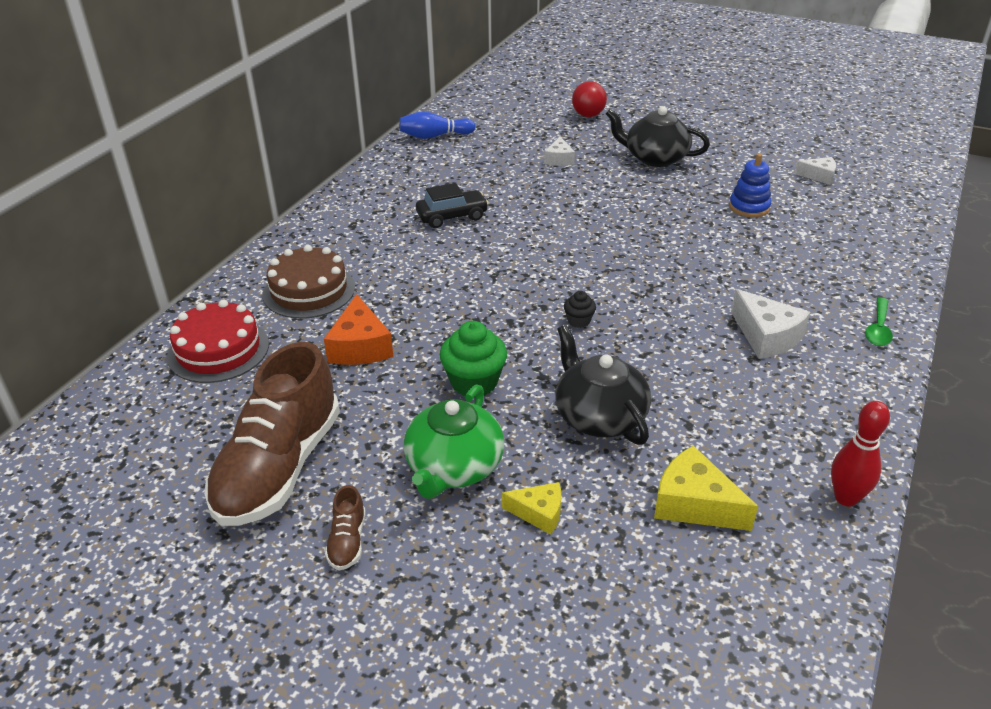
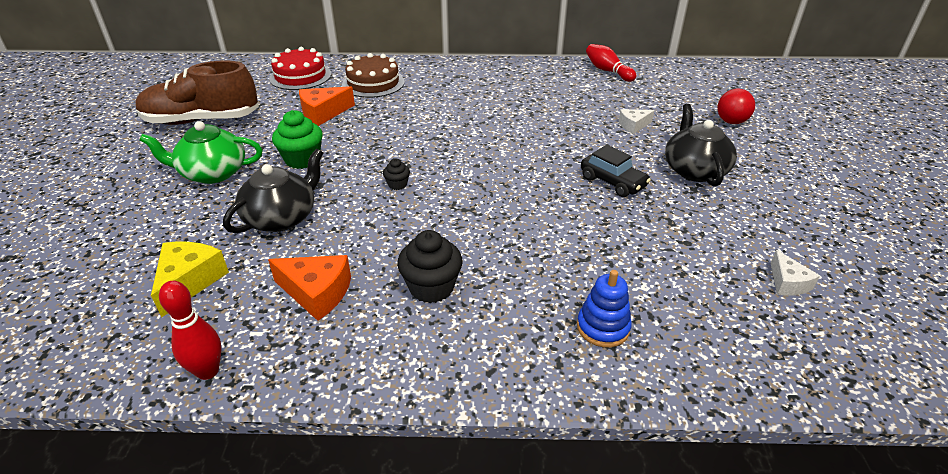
camera: 65 degrees right, 0 degrees up
brown shoe [325,485,366,571] -> none
blue bowling pin [399,111,475,139] -> red bowling pin [586,44,636,82]
black car [416,183,489,228] -> black car moved to [581,145,651,197]
yellow cheese [502,482,561,535] -> none
blue stacking toy [729,153,771,217] -> blue stacking toy moved to [577,270,632,348]
white cheese [731,289,810,359] -> black cupcake [397,230,463,303]
green spoon [865,297,893,346] -> none
none -> orange cheese [268,255,351,321]

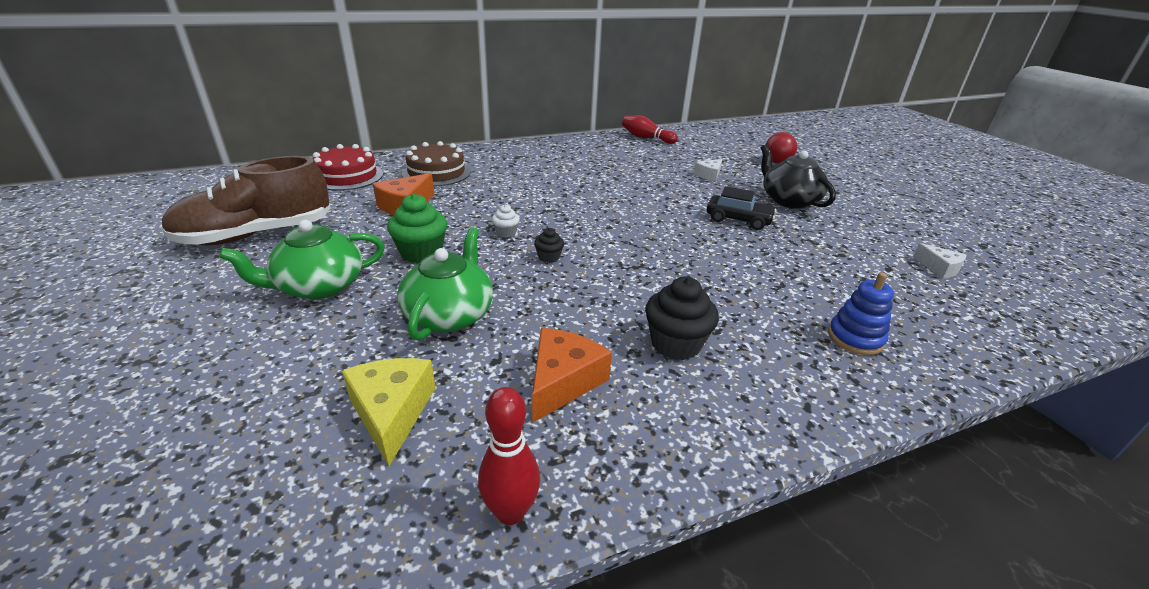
camera: 25 degrees left, 5 degrees down
black teapot [223,149,323,233] -> green teapot [397,227,493,340]
orange cheese [268,255,351,321] -> orange cheese turned 60 degrees counterclockwise [532,328,612,422]
none -> white cupcake [492,204,520,238]

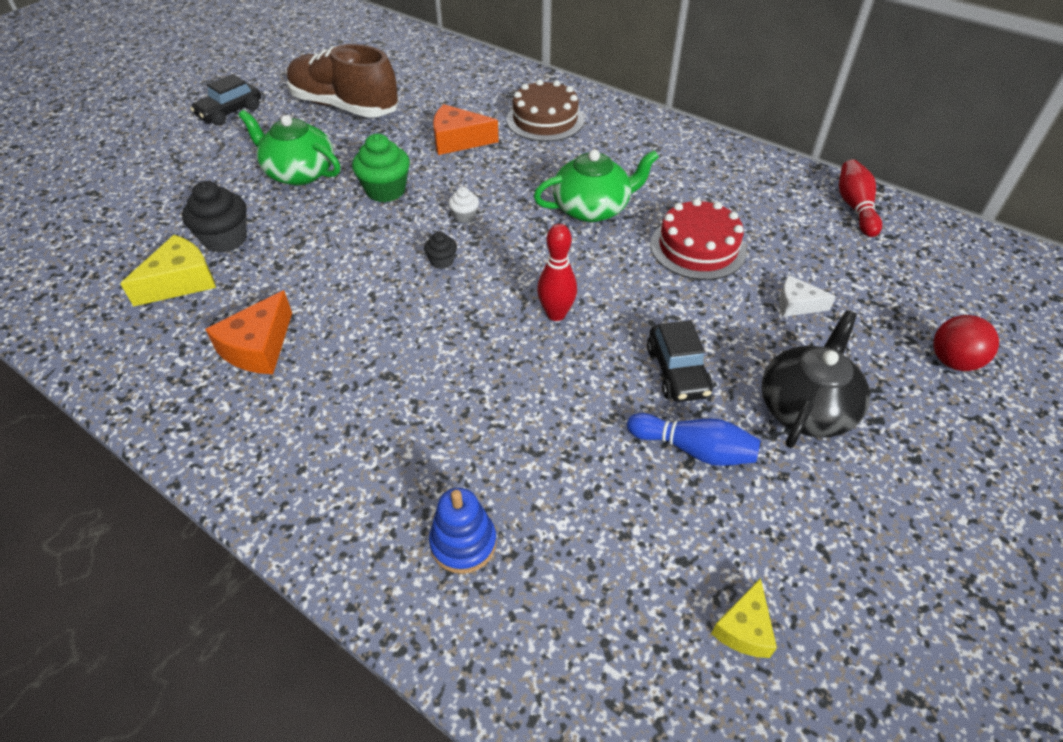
camera: 60 degrees right, 15 degrees up
red cake [312,144,383,191] -> red cake moved to [650,198,747,280]
green teapot [397,227,493,340] -> green teapot moved to [534,150,659,222]
red bowling pin [478,387,540,525] -> red bowling pin moved to [537,224,577,321]
orange cheese [532,328,612,422] -> orange cheese turned 120 degrees clockwise [205,290,292,374]
black cupcake [645,276,719,360] -> black cupcake moved to [182,181,247,253]
white cheese [913,243,966,279] -> yellow cheese [711,578,777,658]
none -> black car [190,74,261,126]
none -> blue bowling pin [627,413,761,466]

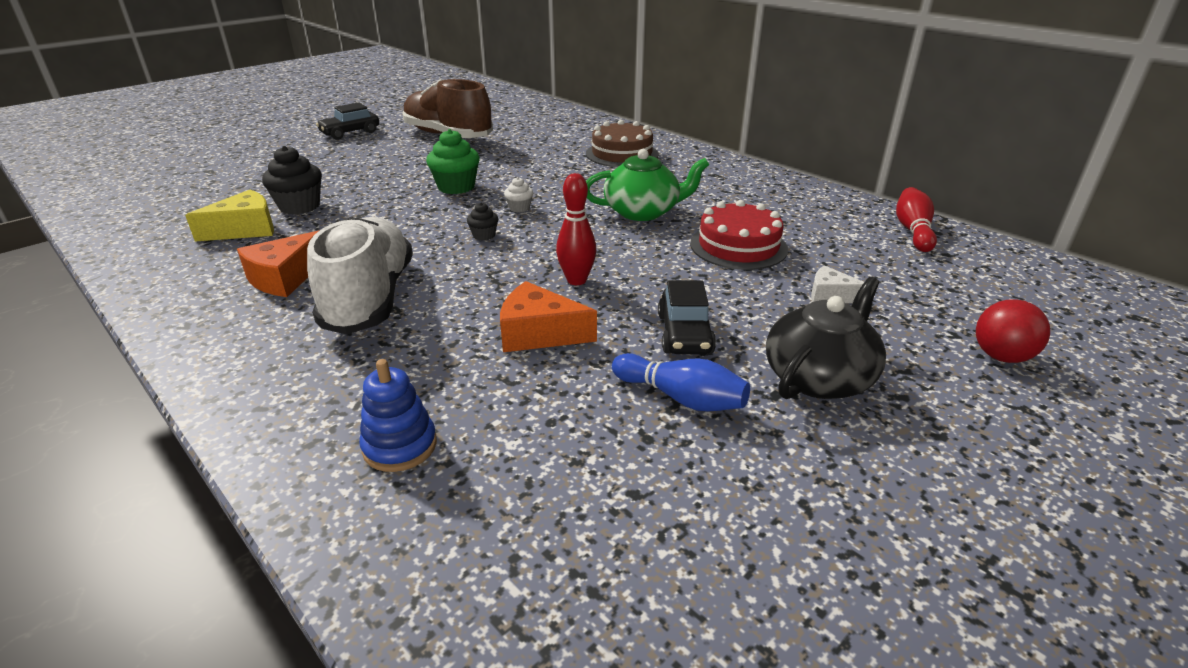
camera: 10 degrees right, 15 degrees down
green teapot [239,110,340,185] -> none
orange cheese [433,104,499,155] -> orange cheese moved to [500,281,597,352]
yellow cheese [711,578,777,658] -> none
none -> white shoe [307,217,413,334]

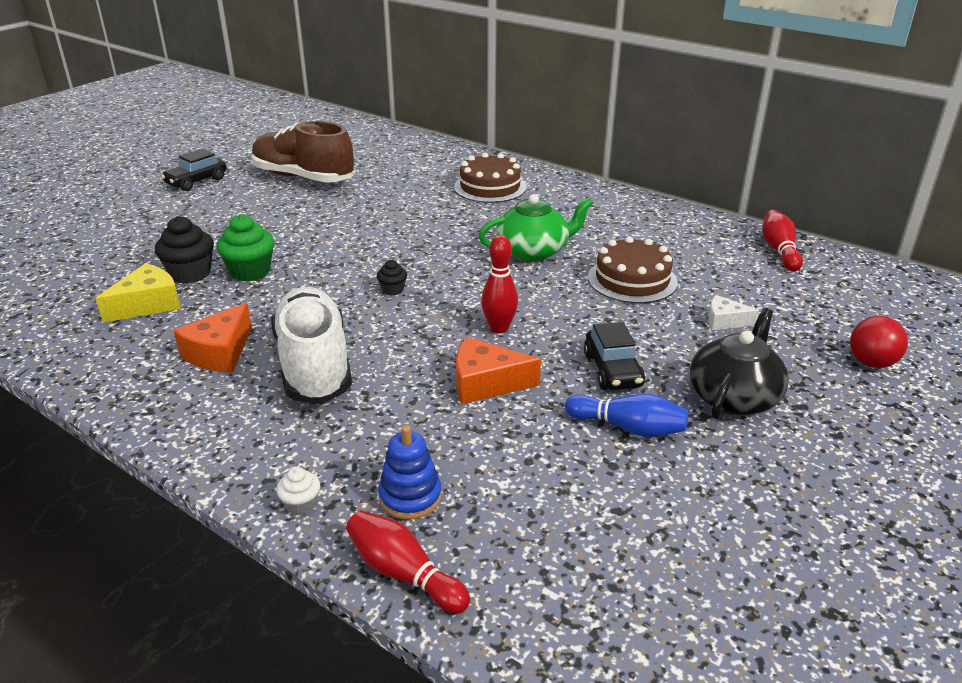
camera: 10 degrees left, 0 degrees up
green cupcake [426,129,480,194] -> green cupcake moved to [216,214,274,282]
white cupcake [504,177,533,213] -> white cupcake moved to [276,467,320,516]
red cake [690,200,788,270] -> brown cake [588,236,678,303]
none -> red bowling pin [346,510,470,614]

